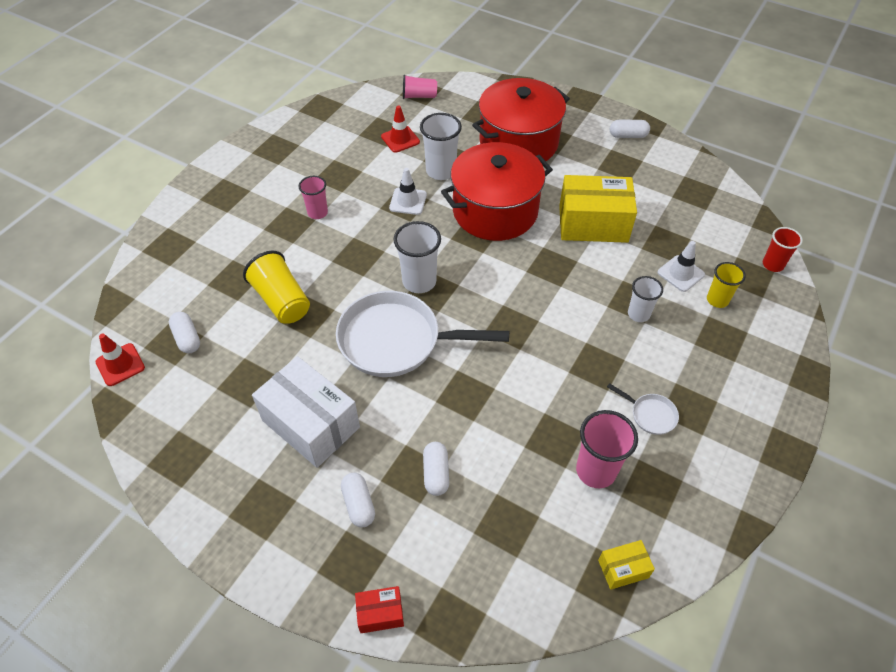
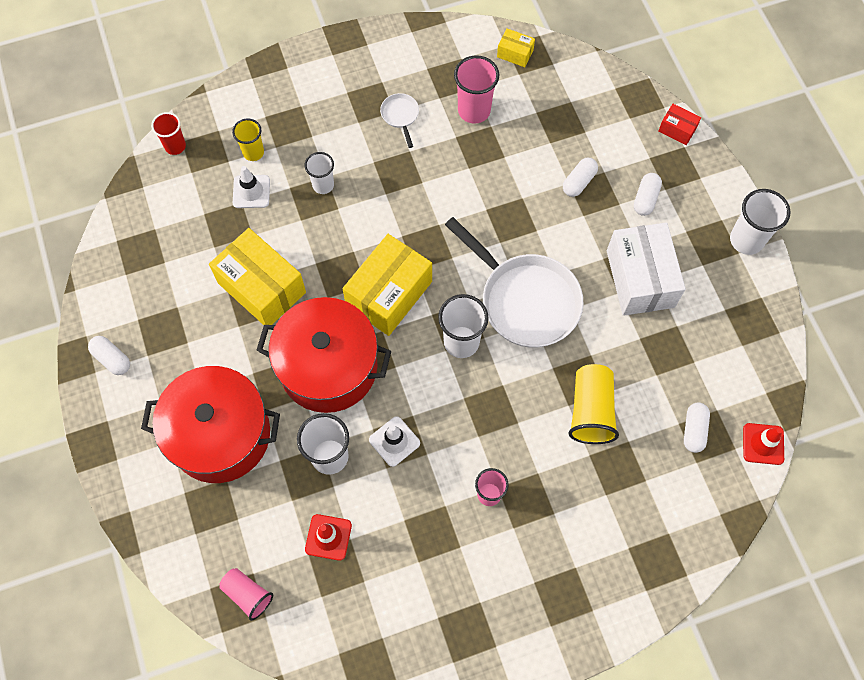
camera: 140 degrees left, 15 degrees up
none -> yellow box [342,234,432,336]
none -> white cup [730,189,790,255]

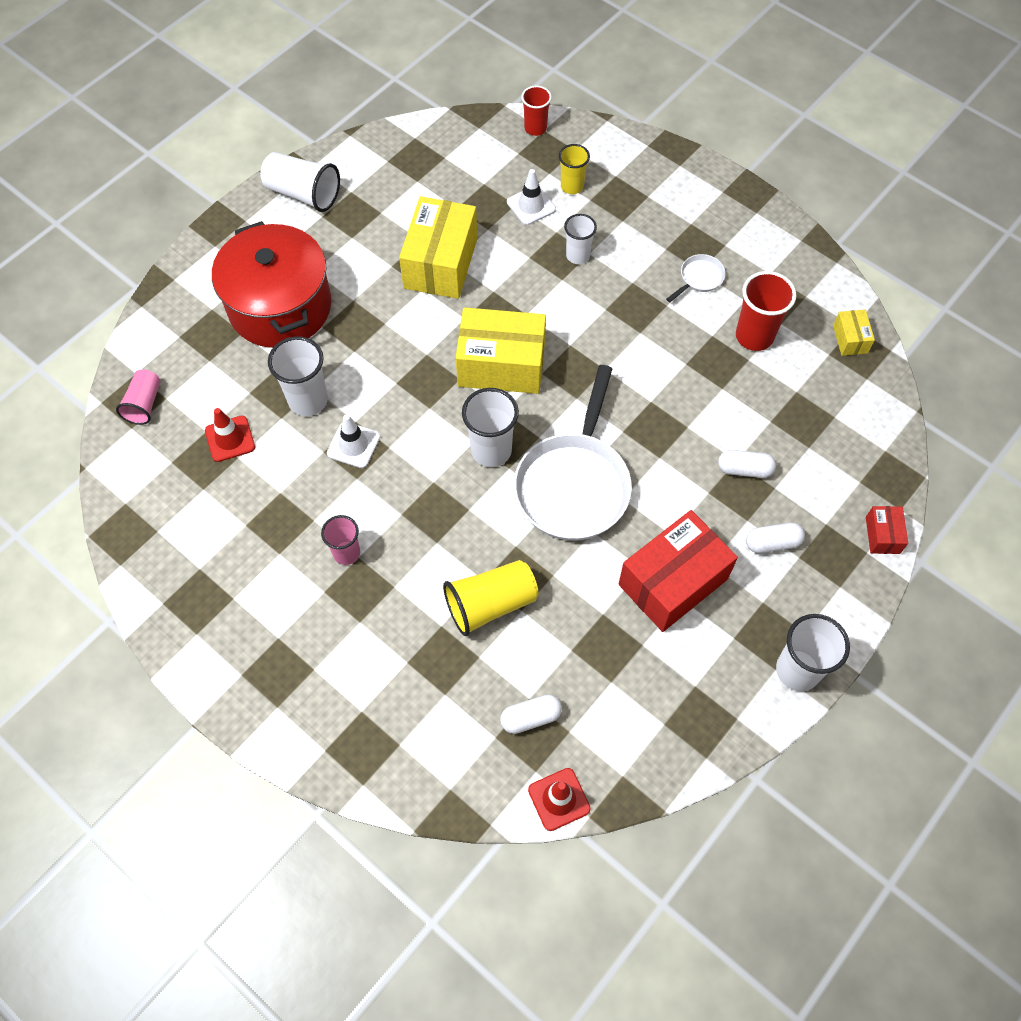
camera: 60 degrees right, 5 degrees down
white capsule [88,336,130,375] -> white cup [260,152,340,212]
red pot [256,297,391,413] -> none
pink cup [454,55,499,124] -> red cup [736,271,796,351]
white box [607,222,686,316] -> red box [619,510,738,632]

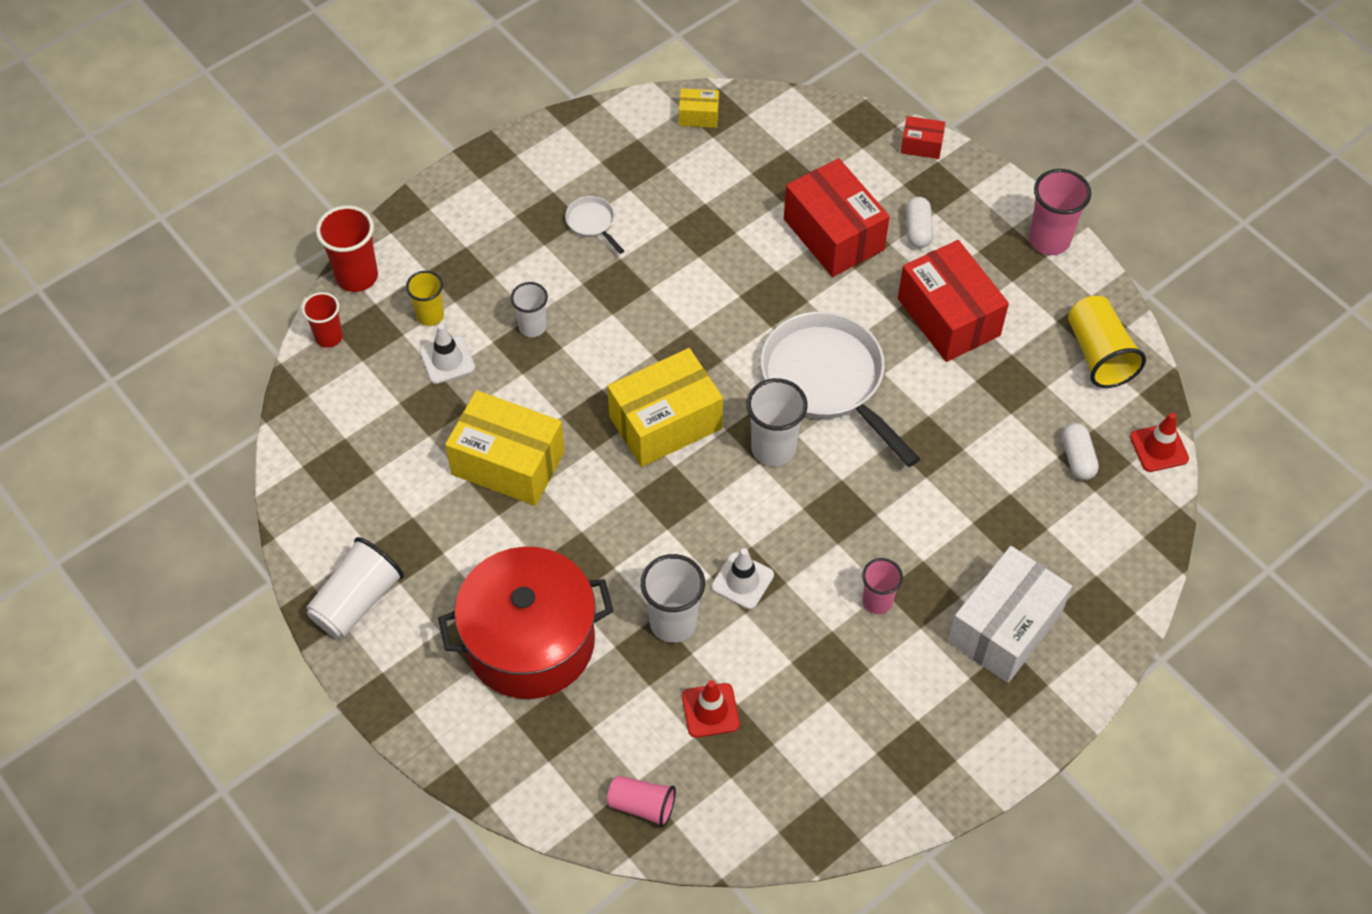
camera: 80 degrees left, 5 degrees down
yellow cup [443,560,538,636] -> yellow cup moved to [1068,296,1146,388]
yellow box [456,307,546,394] -> yellow box turned 45 degrees clockwise [607,348,723,467]
white pan [514,365,632,541] -> white pan turned 150 degrees counterclockwise [761,311,920,467]
white capsule [718,450,776,478] -> red box [784,158,890,277]
red cup [736,271,796,351] -> red cup moved to [316,205,378,292]
white cup [776,614,850,691] -> pink cup [1029,169,1091,255]
none -> white box [948,546,1072,683]

